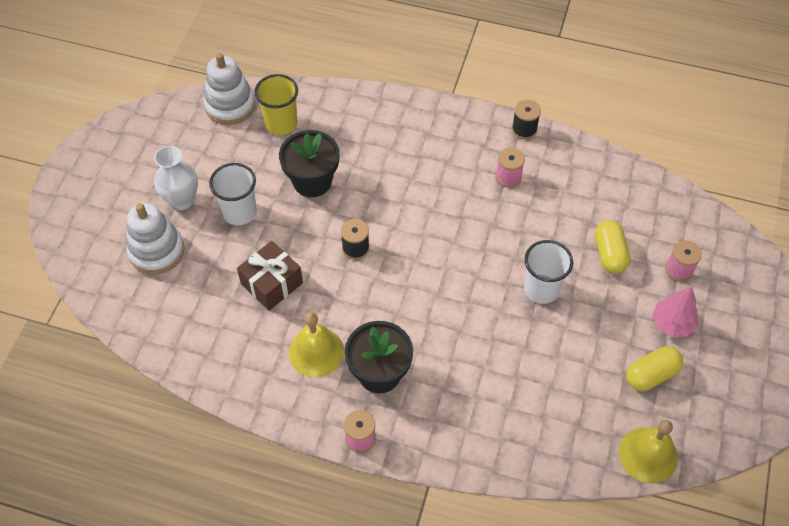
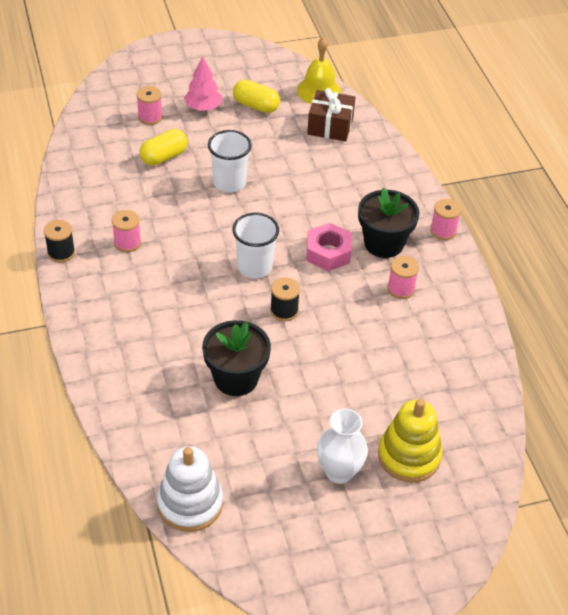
camera: 125 degrees left, 10 degrees down
white stacking toy [127,203,184,275] -> yellow stacking toy [378,399,442,483]
white cup [209,163,257,225] -> white cup moved to [232,213,279,279]
brown gift [237,241,303,311] -> brown gift moved to [307,88,355,141]
yellow cup [254,74,298,135] -> none
yellow bell [289,312,344,377] -> pink spool [387,256,419,299]
none -> pink nut [306,223,352,271]

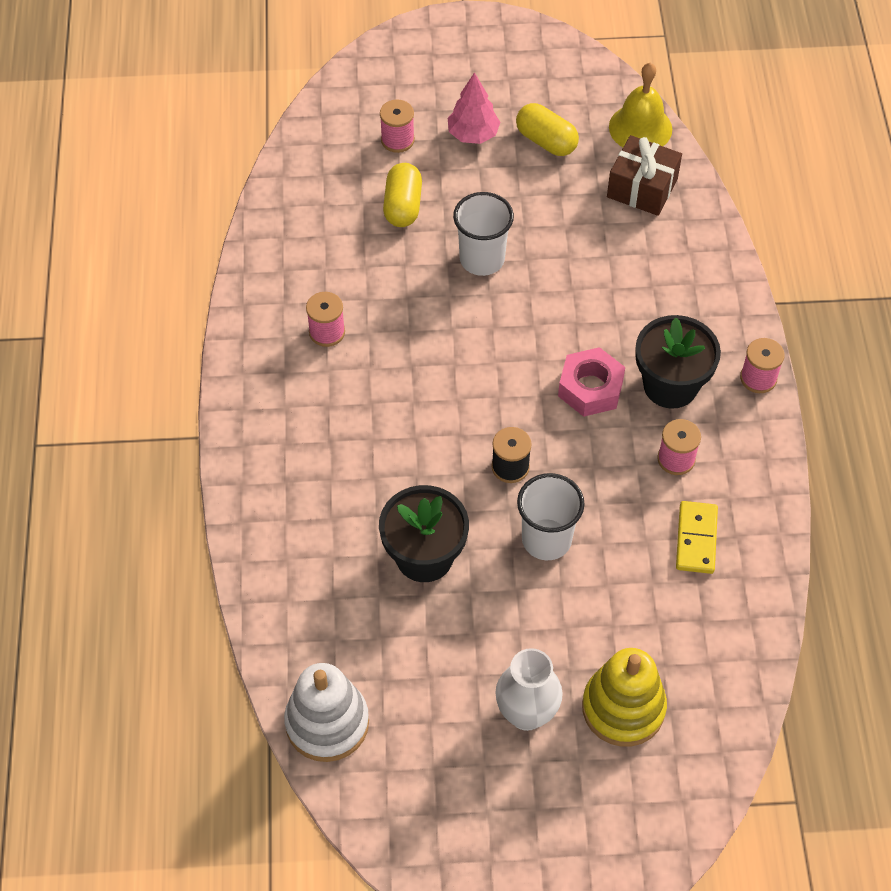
camera: 15 degrees right, 10 degrees up
black spool [44,220,75,262] -> none
yellow capsule [139,129,188,166] -> yellow capsule turned 60 degrees counterclockwise [383,163,422,227]
white cup [232,213,279,279] -> white cup moved to [517,473,585,560]
none -> yellow domino [676,501,718,574]

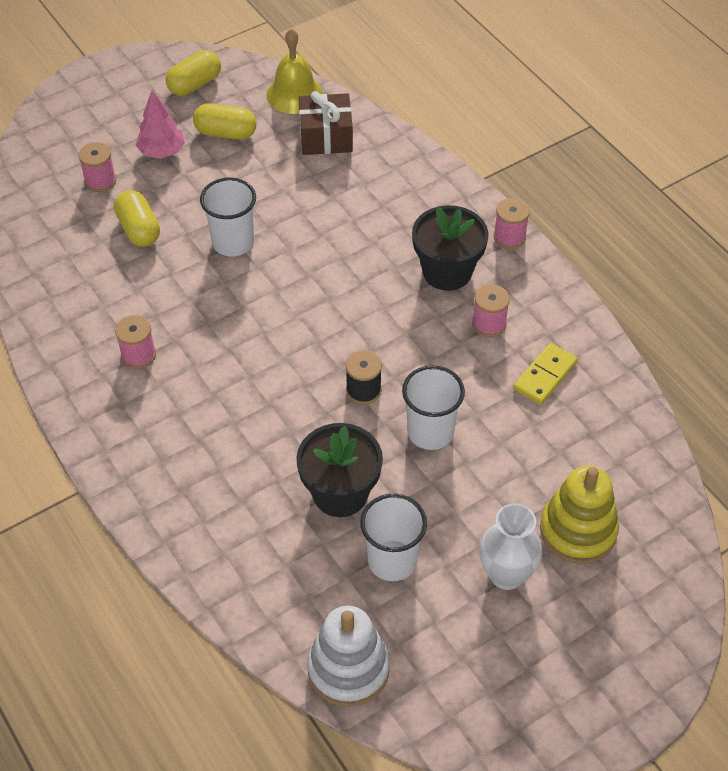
camera: 30 degrees left, 5 degrees down
pink nut [558,347,625,417] -> none
yellow domino [676,501,718,574] -> yellow domino turned 60 degrees clockwise [513,343,578,405]
none -> yellow capsule [166,50,221,96]
none -> white cup [360,494,427,581]

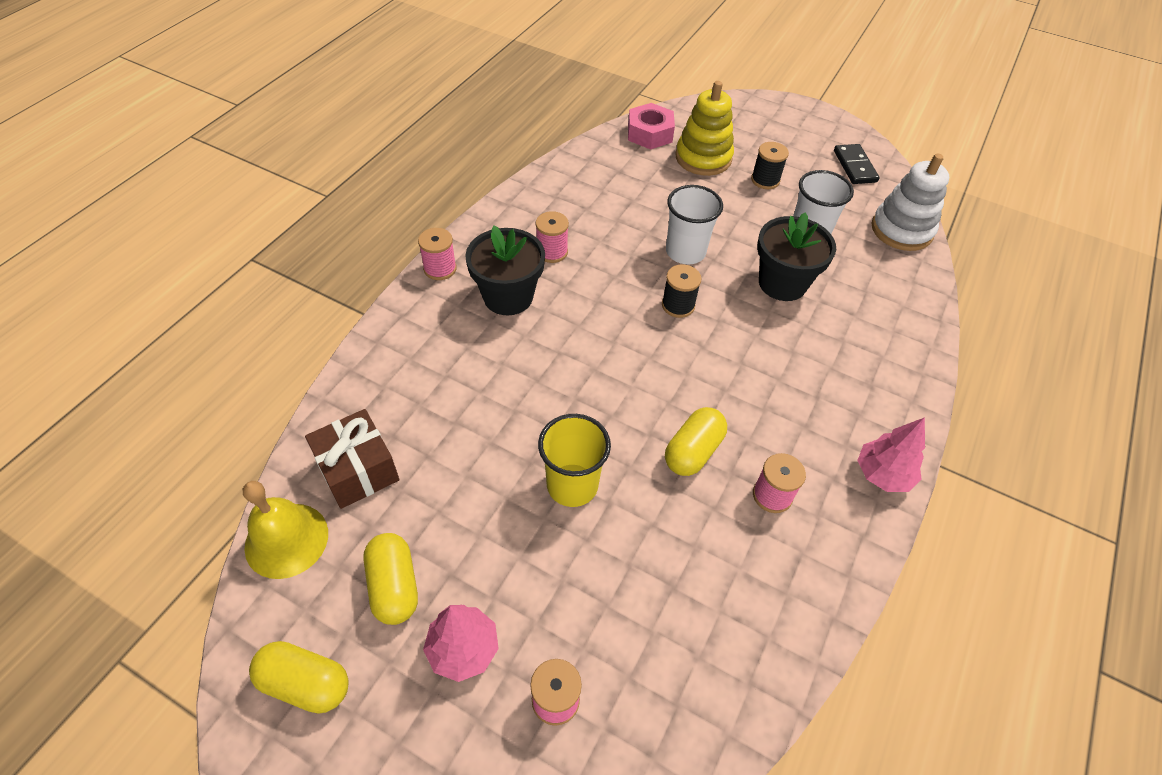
camera: 120 degrees left, 0 degrees up
yellow capsule [114,190,160,247] -> yellow capsule moved to [665,407,727,476]
white cup [200,177,256,256] -> yellow cup [538,414,611,507]
white vase [479,503,542,590] -> black spool [751,142,789,189]
yellow domino [513,343,578,405] -> none
none -> pink nut [628,103,675,149]
none -> black domino [834,144,880,184]
none -> pink tree [857,417,925,492]

